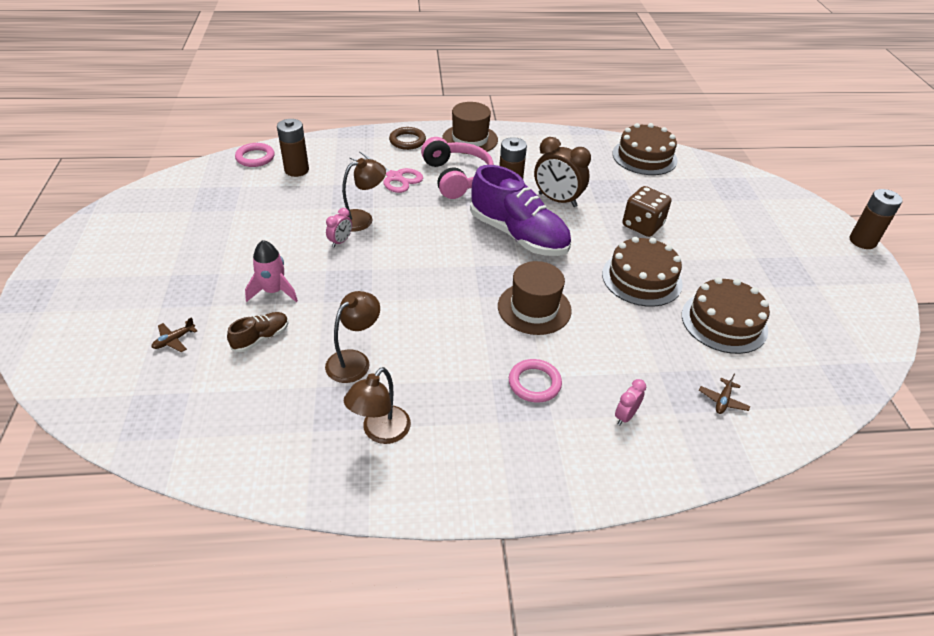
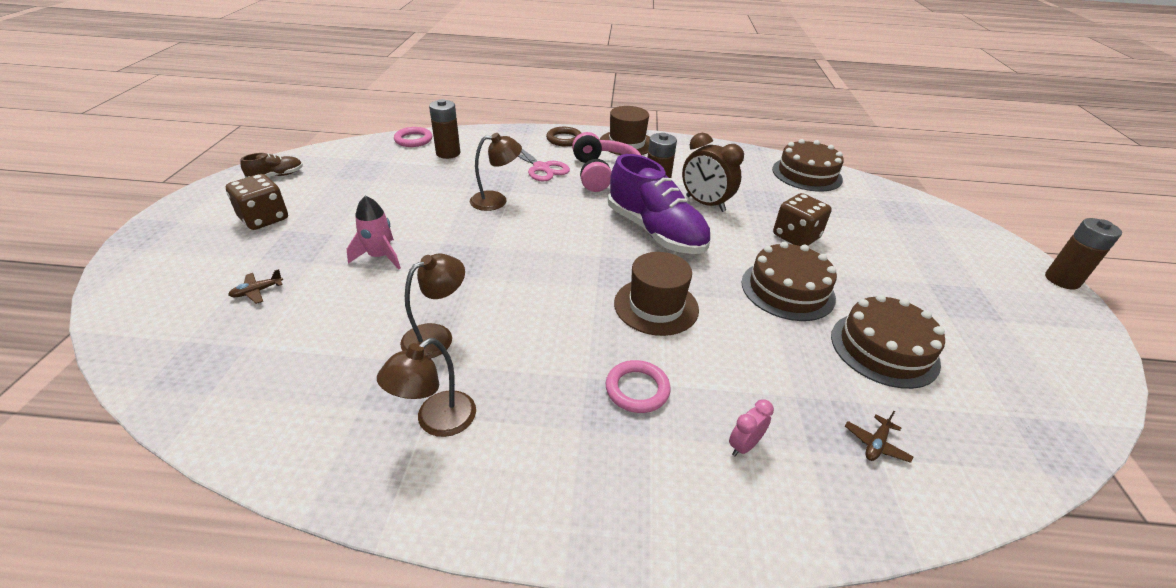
camera: 10 degrees right, 5 degrees down
brown shoe [227,312,289,352] -> brown shoe moved to [241,153,303,178]
pink clock [326,208,352,247] -> none
none -> brown dice [226,174,288,230]

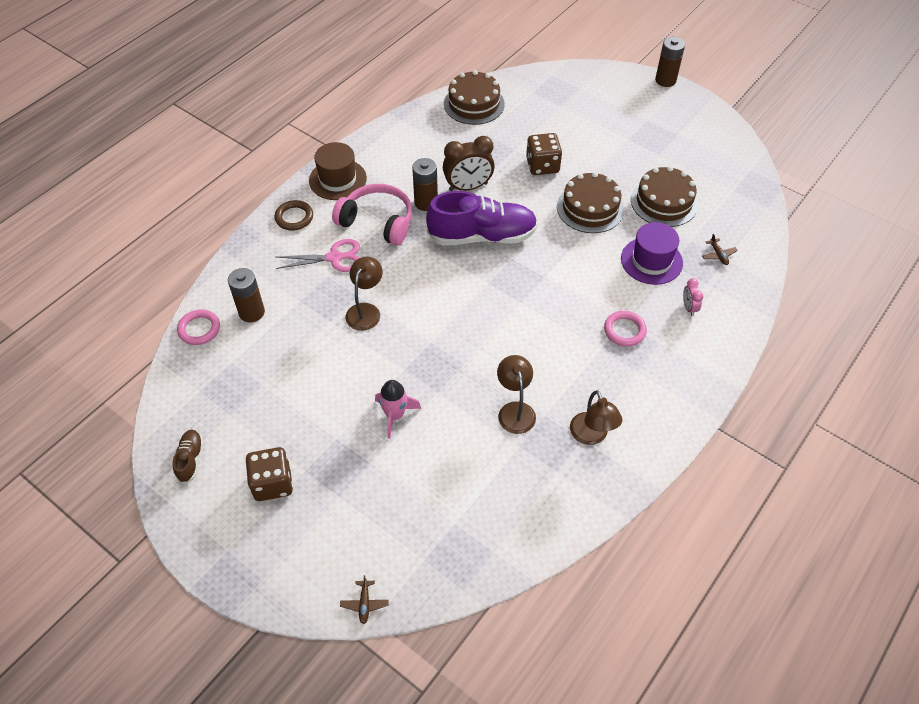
camera: 55 degrees left, 15 degrees up
brown plane [228,269,283,304] -> brown plane moved to [340,575,389,624]
brown hat [614,252,699,336] -> none
none -> purple hat [621,222,683,285]

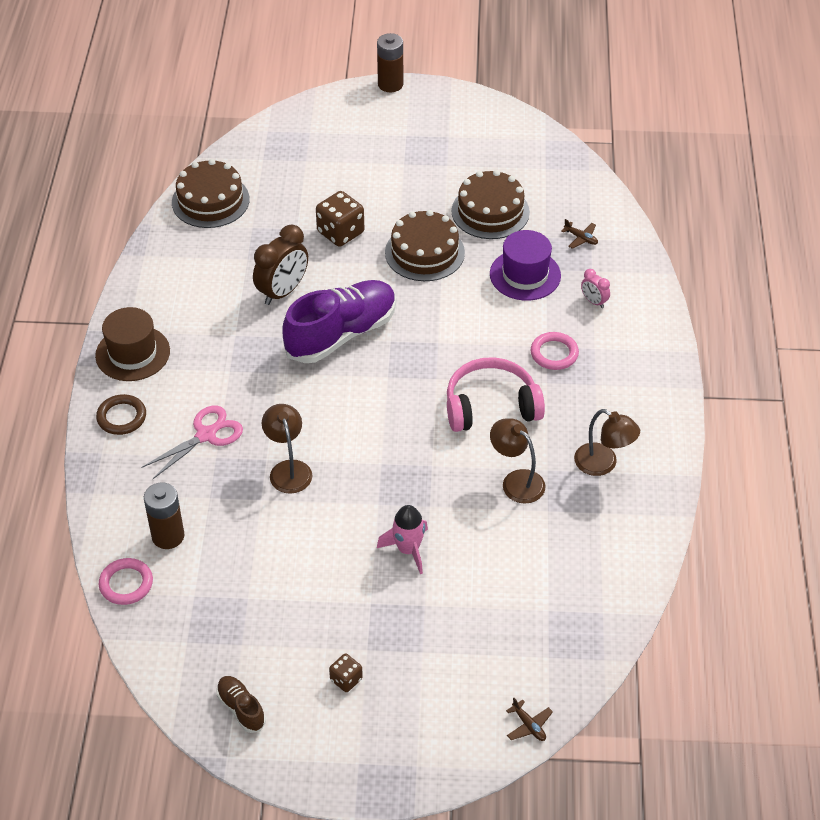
camera: 35 degrees left, 5 degrees down
brown dice [246,447,293,501] -> brown dice [329,653,363,692], size x0.55
pink headphones [332,184,412,246] -> pink headphones moved to [447,357,545,432]
brown battery [412,158,438,211] -> none

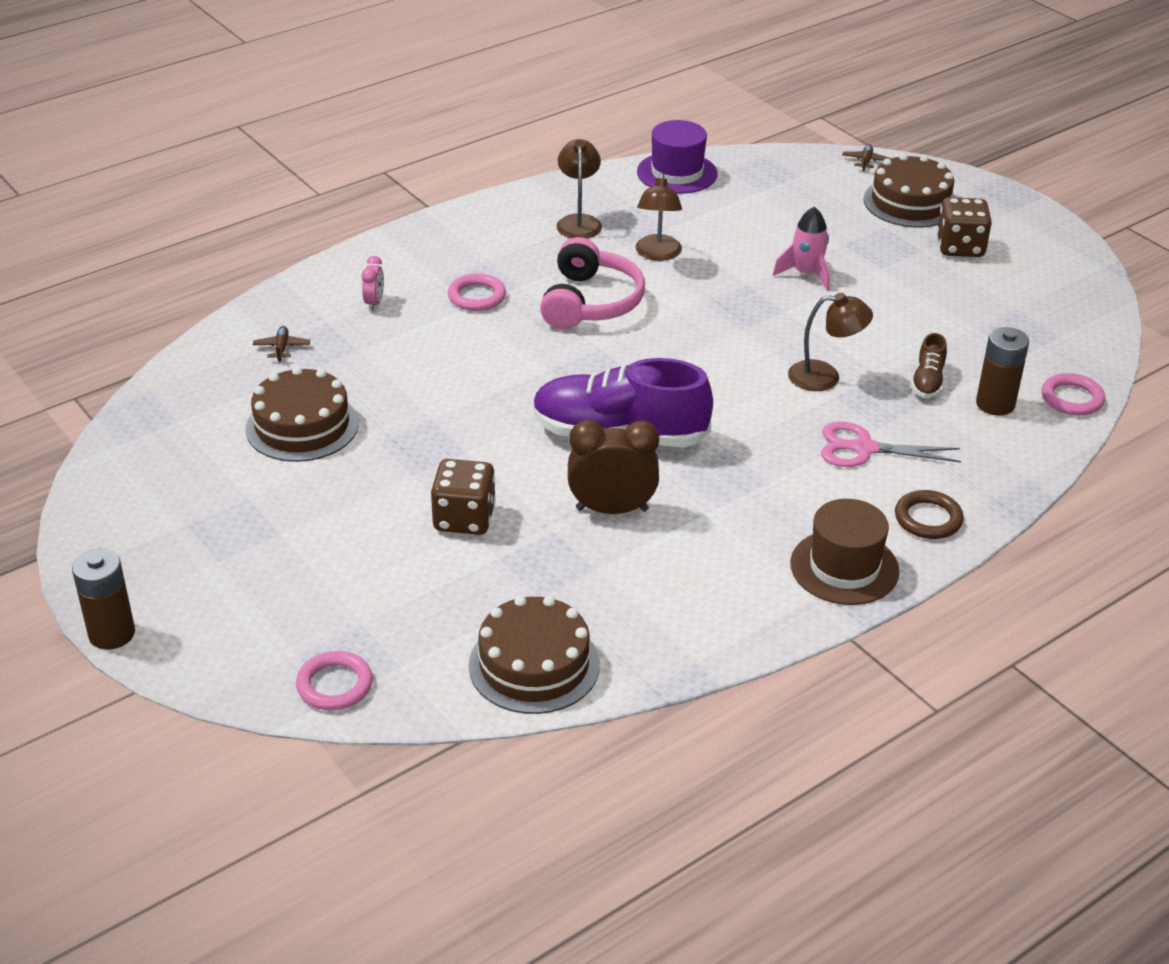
camera: 130 degrees left, 10 degrees down
brown shoe [217,676,266,733] -> brown shoe moved to [911,333,947,398]
brown lamp [262,404,312,494] -> brown lamp turned 120 degrees counterclockwise [788,293,873,391]
brown dice [329,653,363,692] -> brown dice [937,197,992,257], size x1.82
brown cake [385,210,465,281] -> brown cake moved to [863,154,955,228]
pink headphones [447,357,545,432] -> pink headphones turned 120 degrees counterclockwise [540,237,645,329]
purple hat [490,230,561,301] -> purple hat moved to [637,120,718,194]
none -> pink ring [296,651,373,710]

